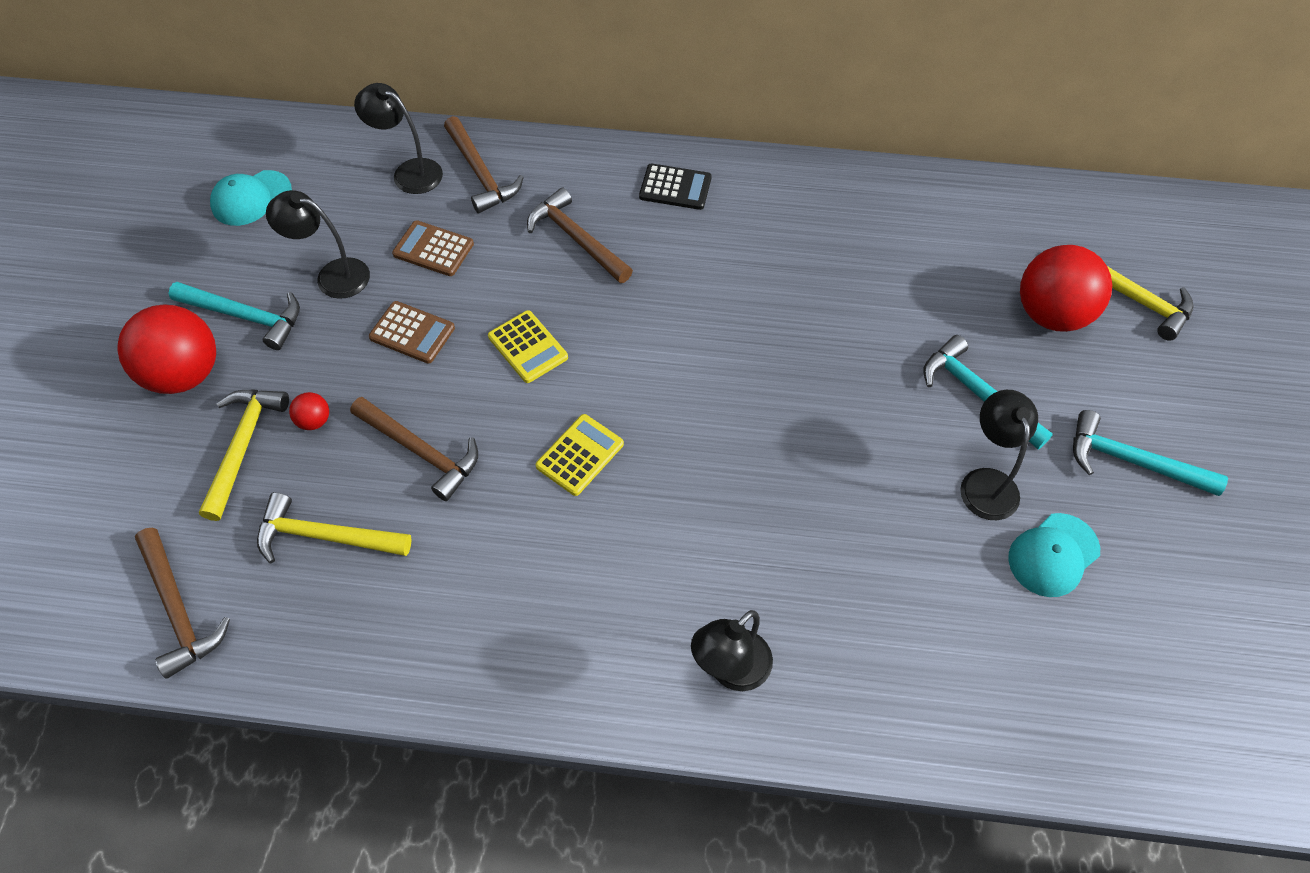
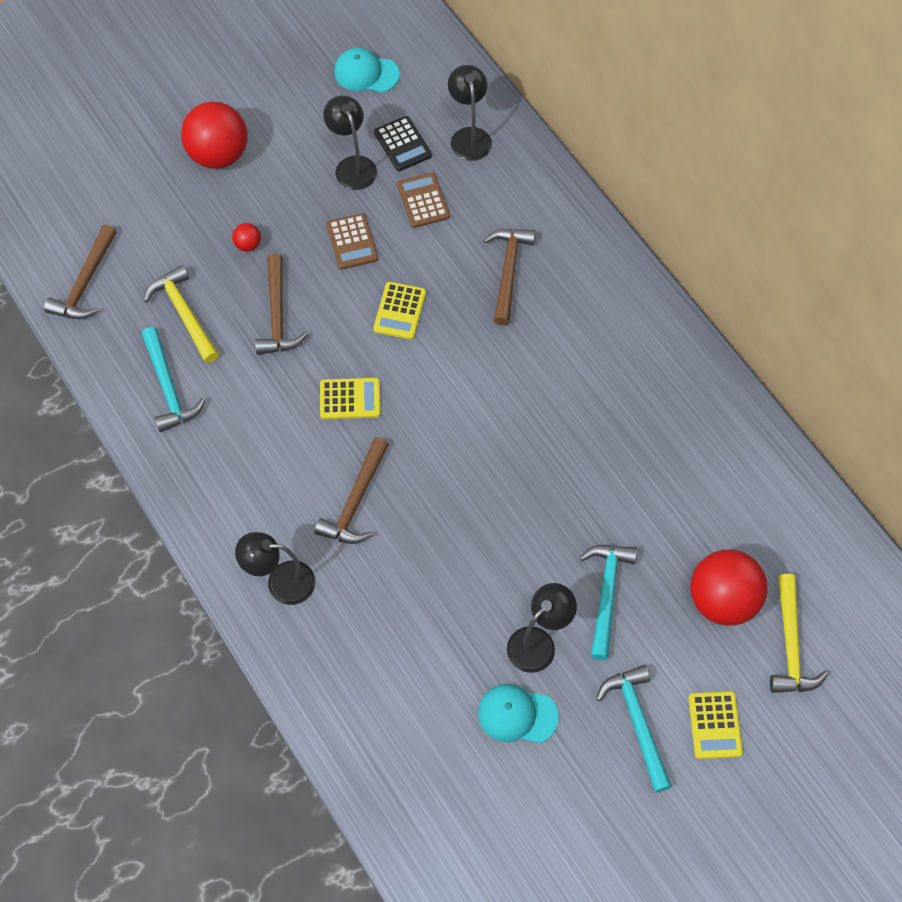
camera: 50 degrees right, 5 degrees up
turquoise hammer [169,282,300,350] -> turquoise hammer moved to [142,327,205,432]
yellow hammer [199,389,289,521] -> none
brown hammer [444,116,524,214] -> brown hammer moved to [314,437,389,544]
black calculator [639,164,712,210] -> black calculator moved to [374,116,432,171]
none -> yellow calculator [688,691,743,759]

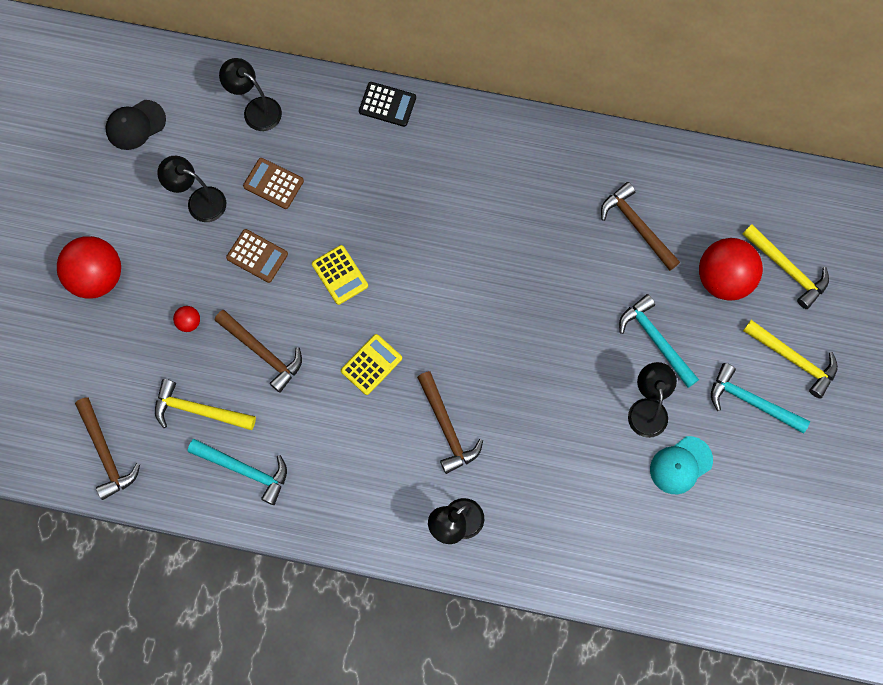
camera: 45 degrees left, 10 degrees up
turquoise cap [334,48,400,93] -> black cap [105,100,166,150]
black calculator [374,116,432,171] -> black calculator moved to [359,82,416,127]
brown hammer [483,229,535,326] -> brown hammer moved to [601,182,680,271]
yellow calculator [688,691,743,759] -> yellow hammer [743,320,838,398]

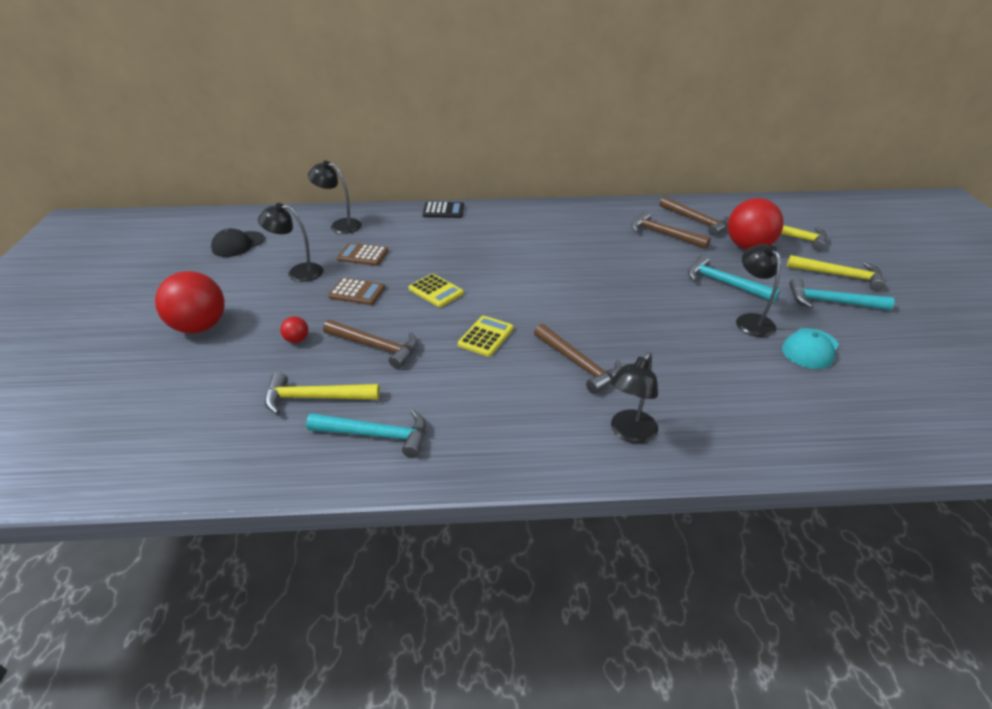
camera: 15 degrees left, 35 degrees down
brown hammer [75,397,140,500] -> brown hammer moved to [659,197,729,236]

